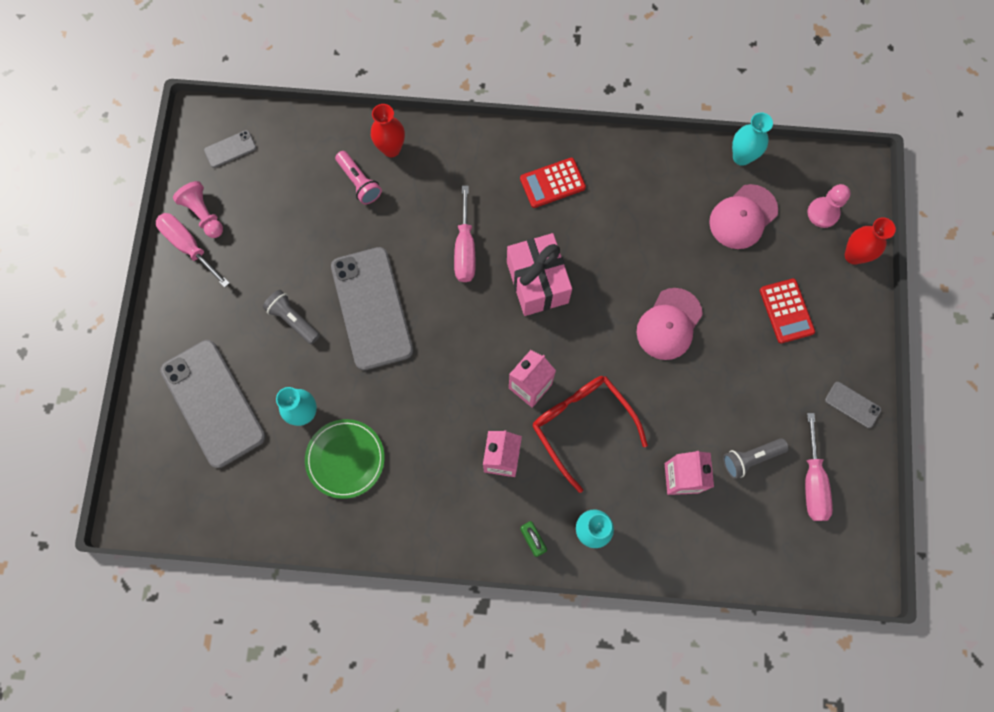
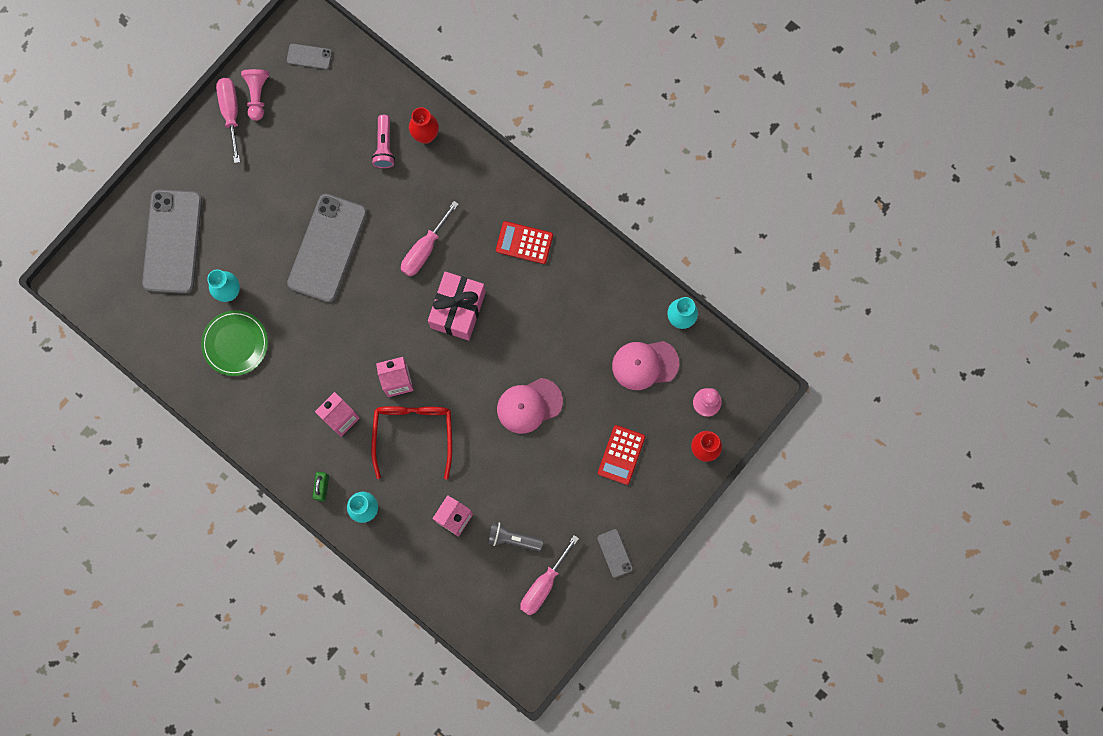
camera: 35 degrees right, 5 degrees up
grey flashlight [263,290,320,344] -> none

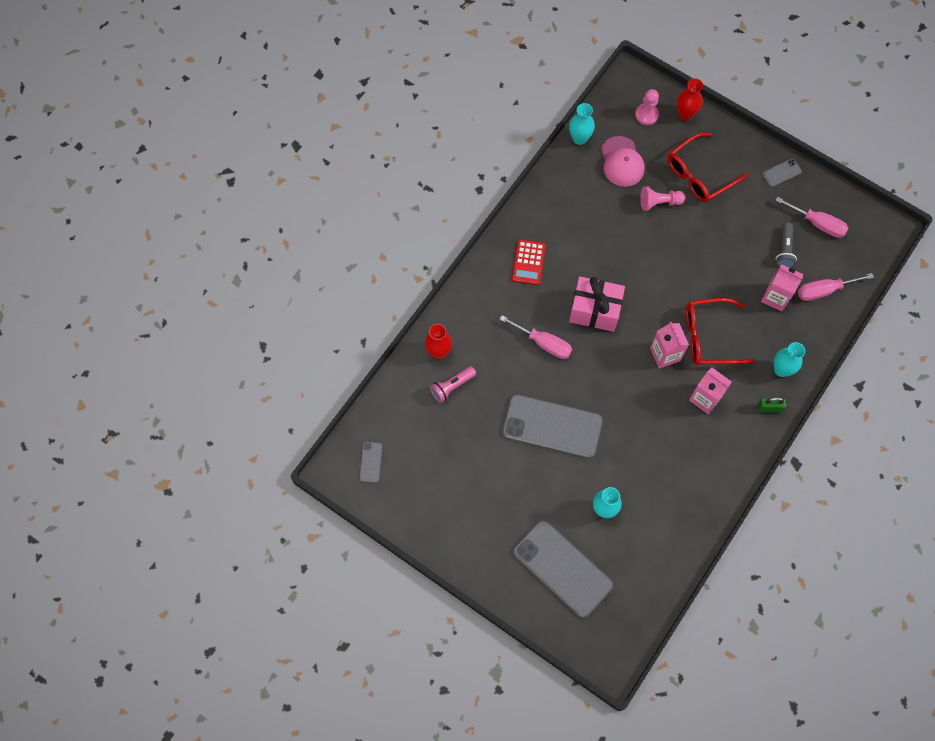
camera: 95 degrees left, 10 degrees down
grey phone [142,189,202,294] -> grey phone turned 45 degrees clockwise [513,520,613,618]
green plate [201,310,268,376] -> none
pink screwdriver [216,78,240,163] -> pink screwdriver moved to [798,273,874,301]
pink pawn [241,69,269,121] -> pink pawn moved to [640,186,685,211]
pink flashlight [372,115,395,168] -> pink flashlight turned 150 degrees clockwise [430,366,476,403]
pink cap [497,378,563,434] -> none
red calculator [598,425,645,485] -> red glasses [668,132,748,202]

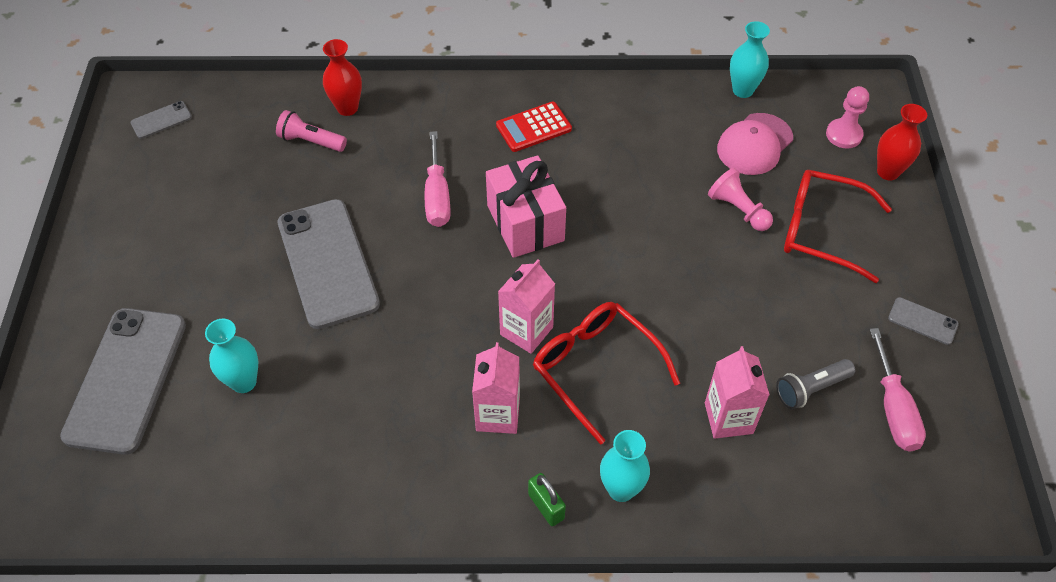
camera: 55 degrees right, 15 degrees down
pink screwdriver [798,273,874,301] -> none

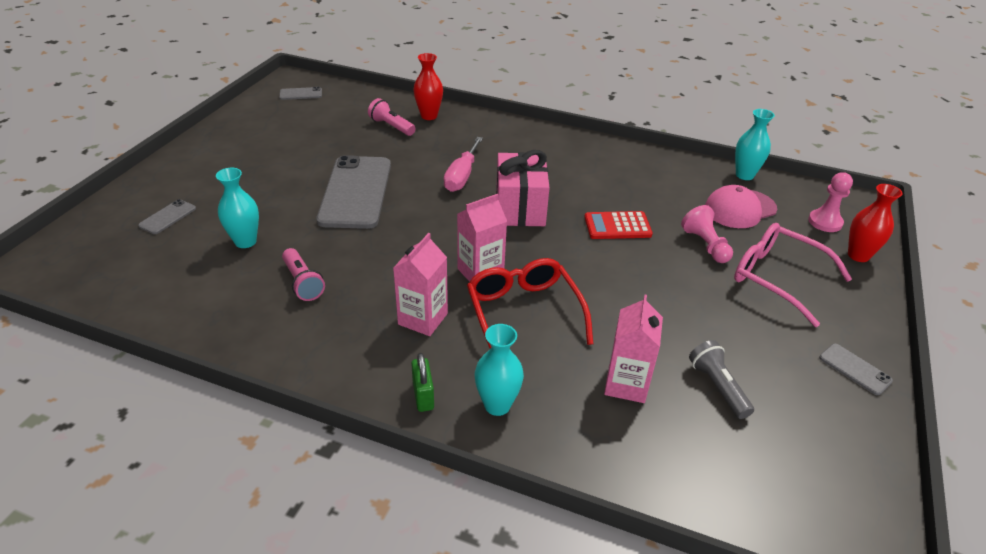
camera: 20 degrees right, 15 degrees down
grey phone [60,308,186,455] -> grey phone [138,199,196,234], size x0.42
red calculator [496,101,572,152] -> red calculator moved to [584,211,653,239]
grey flashlight [776,359,855,409] -> grey flashlight turned 75 degrees clockwise [689,340,754,419]
red glasses [784,170,892,283] -> pink glasses [734,223,852,327]
pink screwdriver [870,328,926,452] -> none
none -> pink flashlight [282,248,325,301]

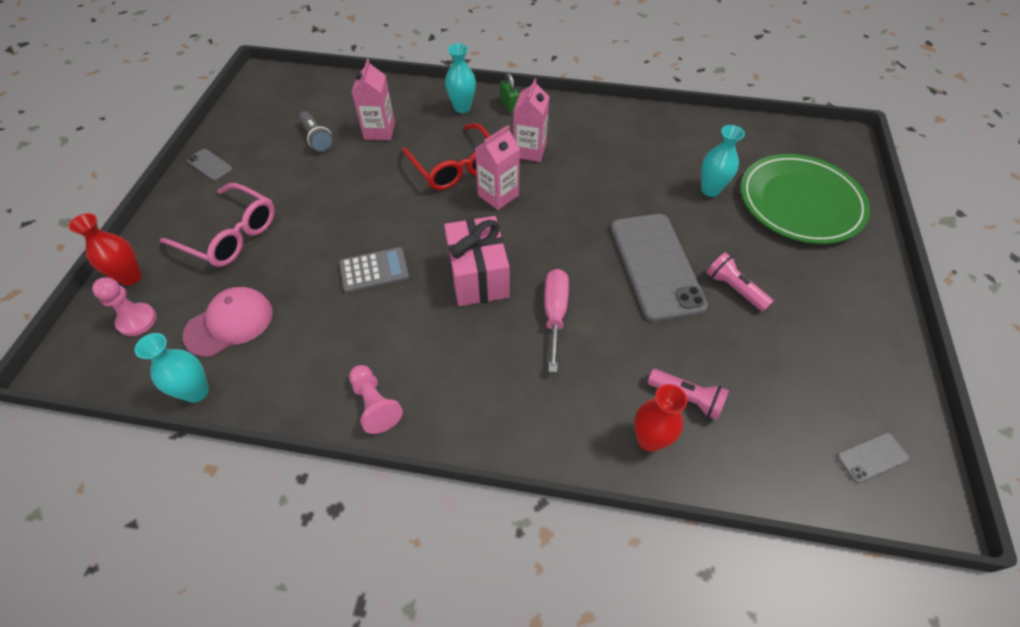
camera: 170 degrees right, 15 degrees up
grey phone [138,199,196,234] -> green plate [740,154,870,244]
pink flashlight [282,248,325,301] -> pink flashlight moved to [706,252,773,311]
red calculator [584,211,653,239] -> grey calculator [339,247,409,293]
pink pawn [681,205,733,263] -> pink pawn moved to [349,365,403,434]

